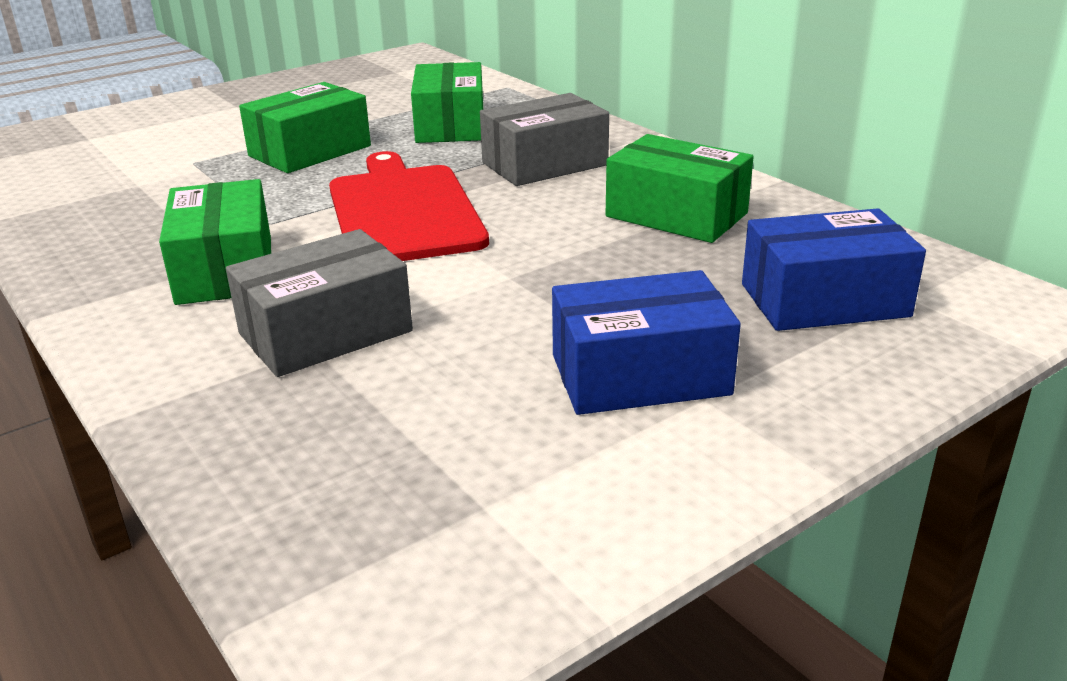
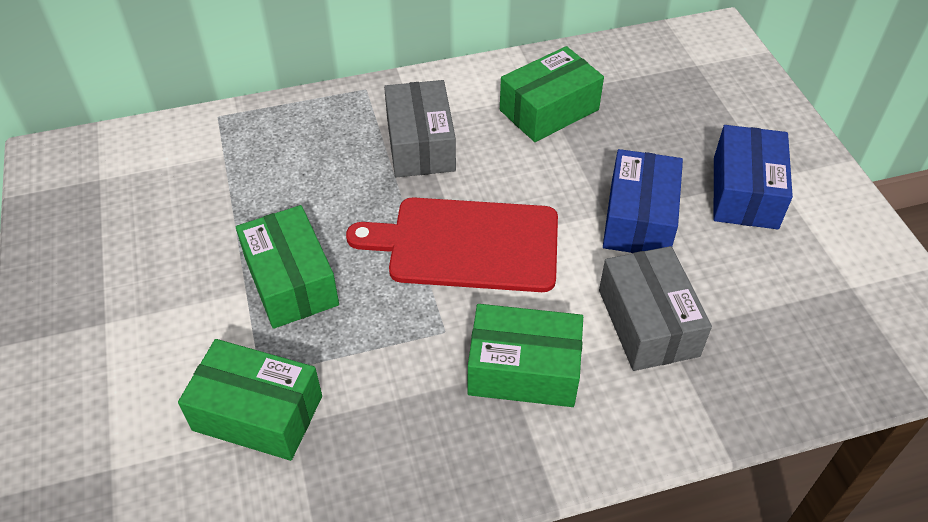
camera: 70 degrees left, 20 degrees up
green box [411,62,483,143] -> green box moved to [178,339,322,461]
blue box [742,208,926,331] -> blue box moved to [603,149,683,253]

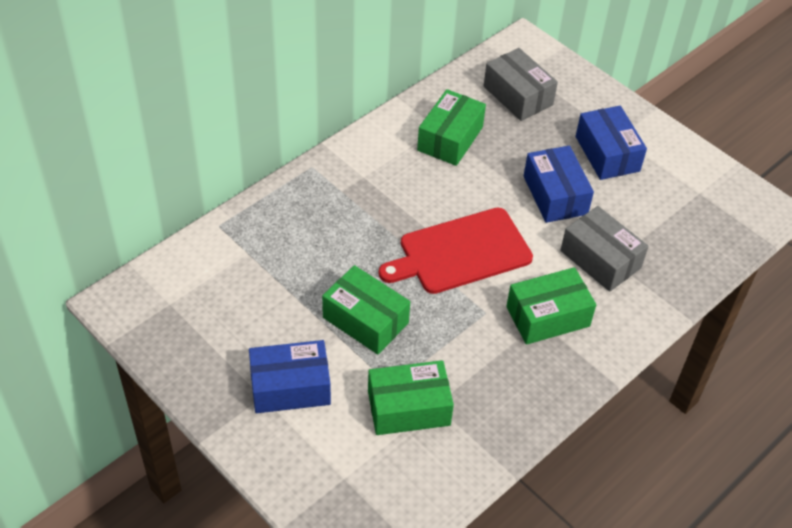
camera: 30 degrees left, 0 degrees up
grey box [384,80,456,177] -> grey box moved to [484,48,558,121]
none -> blue box [249,340,331,413]

